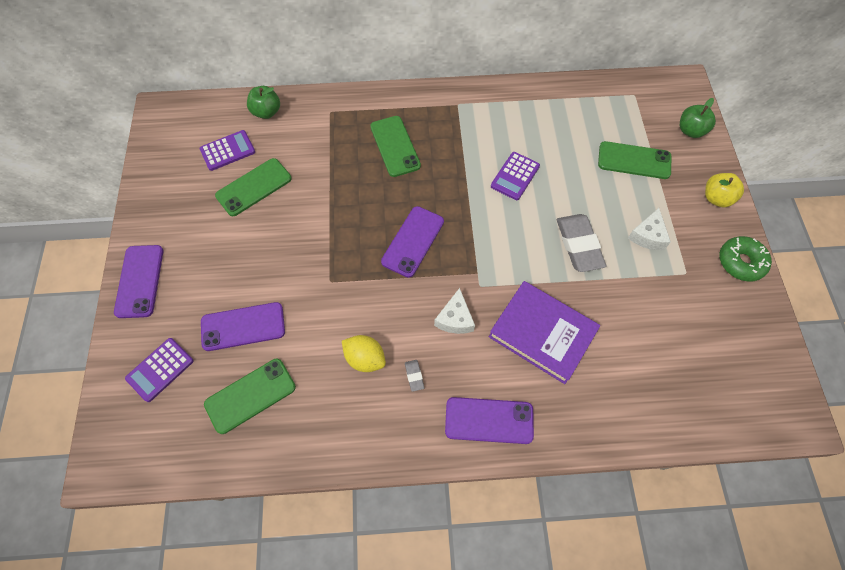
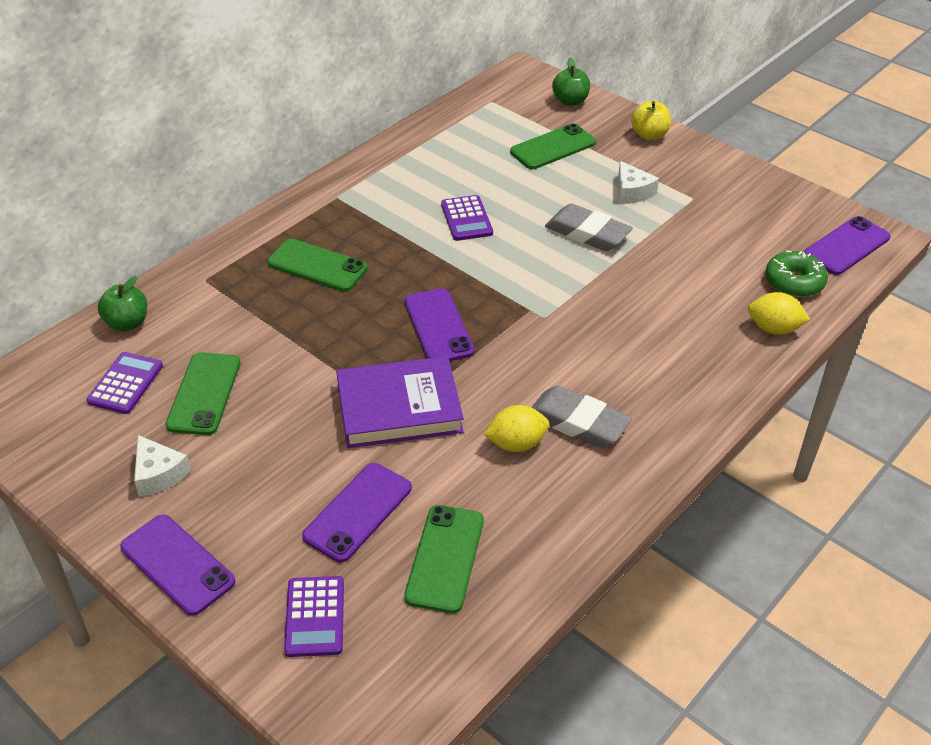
camera: 45 degrees left, 20 degrees down
grey eraser [405,360,424,392] -> grey eraser [531,385,632,448], size x2.33
white cheese [434,288,475,334] -> white cheese moved to [134,435,191,497]
purple phone [445,397,534,444] -> purple phone moved to [804,216,891,275]
purple book [489,281,600,384] -> purple book moved to [336,356,464,448]
green donut [719,236,772,282] -> green donut moved to [765,250,828,297]
none -> yellow lemon [748,292,810,335]

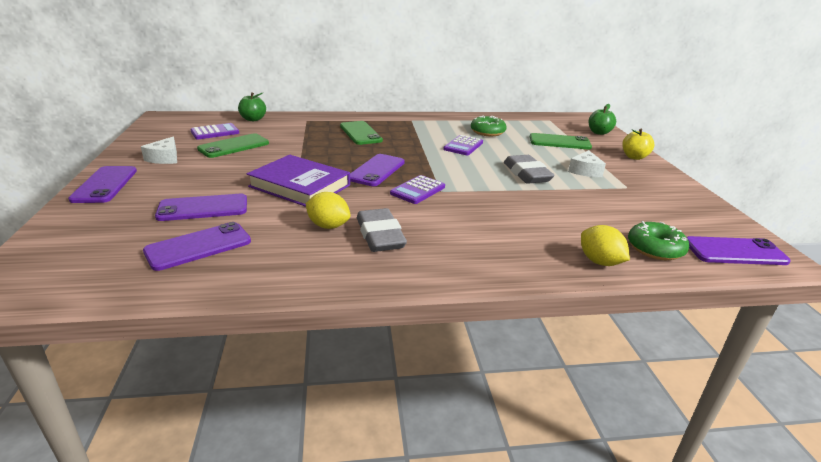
camera: 40 degrees right, 15 degrees down
purple calculator [284,576,344,657] -> purple calculator moved to [390,175,445,204]
green phone [404,505,484,613] -> purple phone [143,222,251,271]
none -> green donut [471,115,506,136]

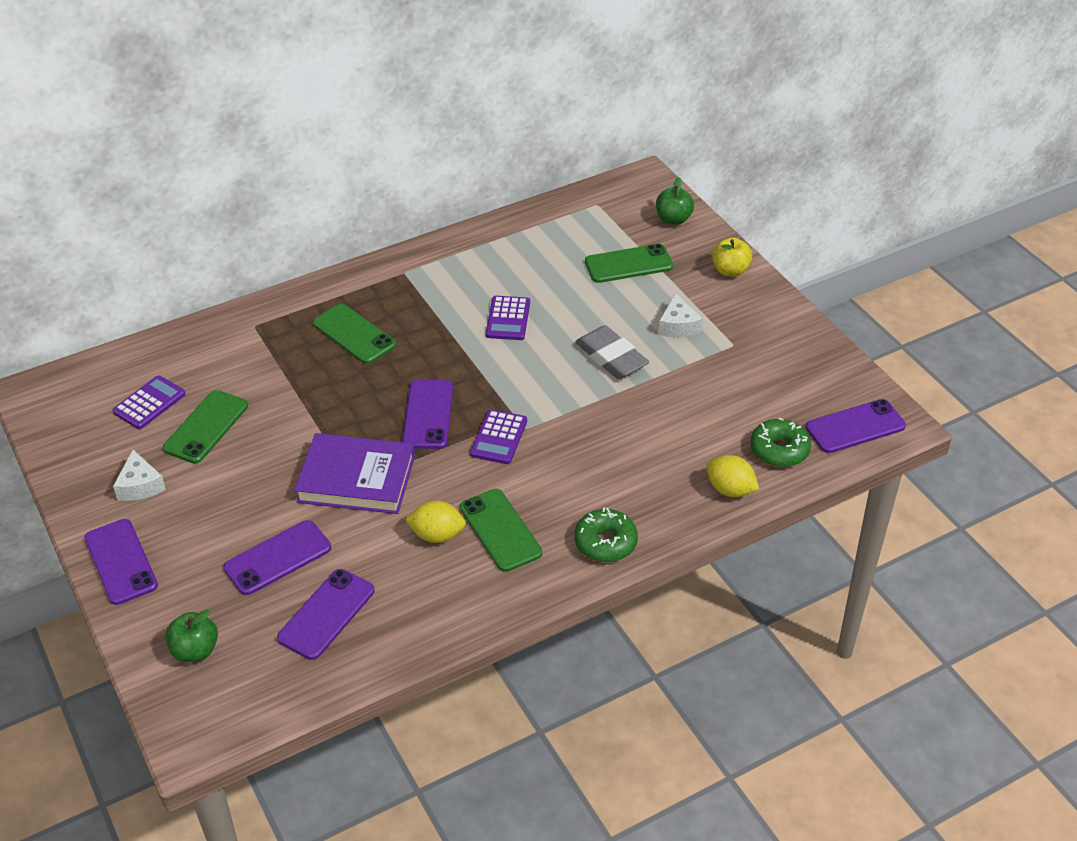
camera: 20 degrees left, 15 degrees up
green apple [238,92,266,121] -> green apple moved to [165,610,218,662]
grey eraser [357,208,407,252] -> green phone [460,489,542,572]
green donut [471,115,506,136] -> green donut moved to [574,508,638,562]

